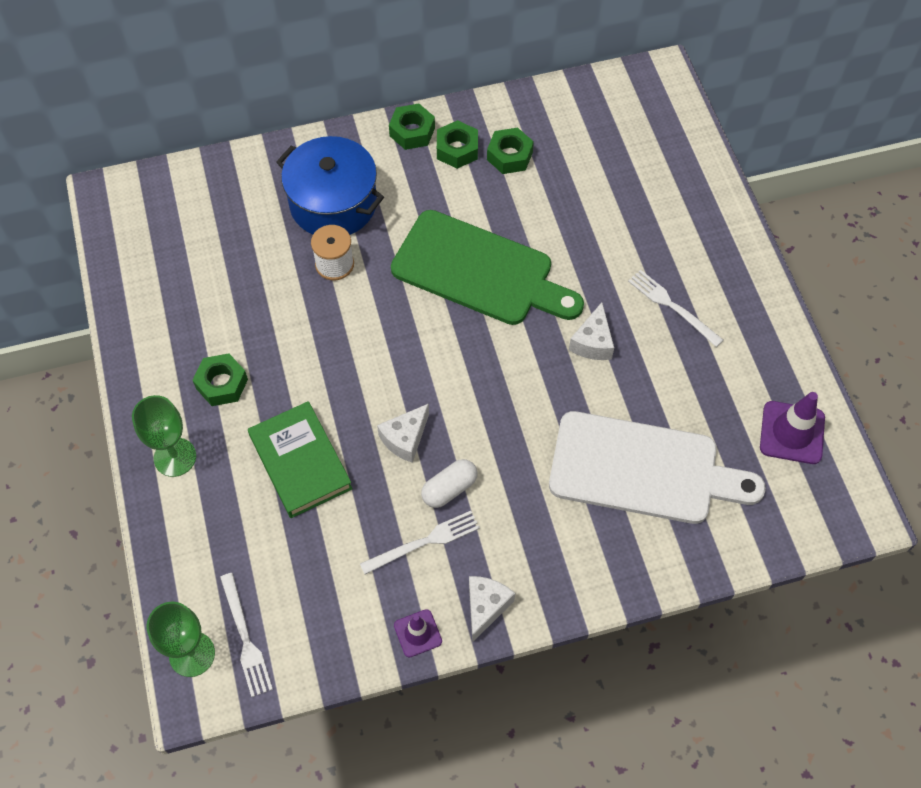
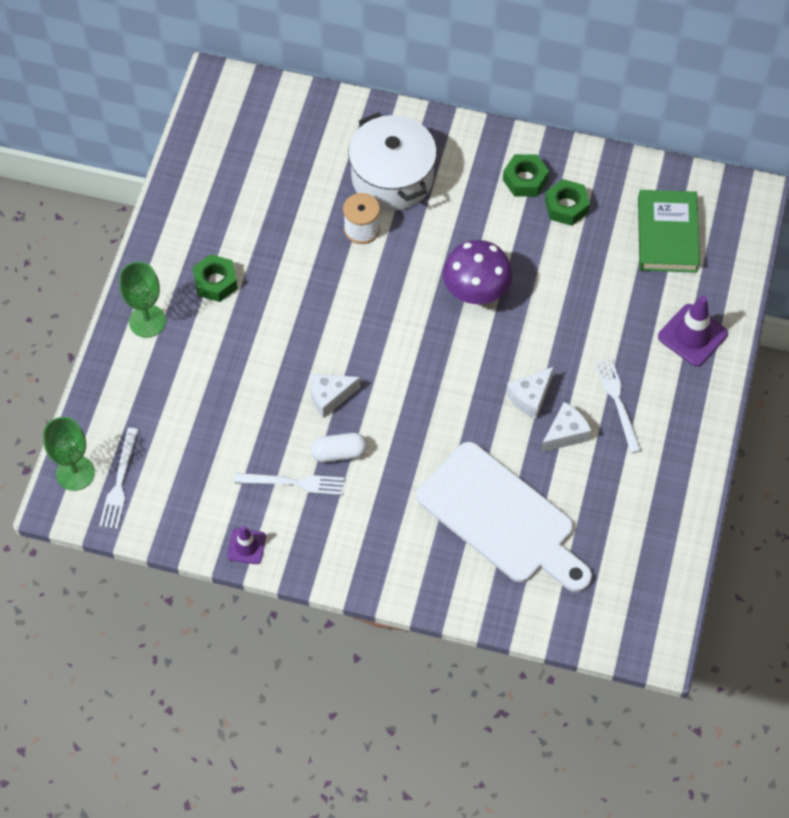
camera: 30 degrees right, 0 degrees up
green book [248,401,352,518] -> green book moved to [638,190,700,273]
blue pot [276,136,384,235] -> white pot [348,112,437,210]
green nut [389,103,435,150] -> none
green cutting board [391,210,584,325] -> purple mushroom [443,240,513,304]
white cheese [469,576,515,643] -> white cheese moved to [541,402,592,452]
purple traffic cone [760,392,825,464] -> purple traffic cone moved to [658,295,728,366]

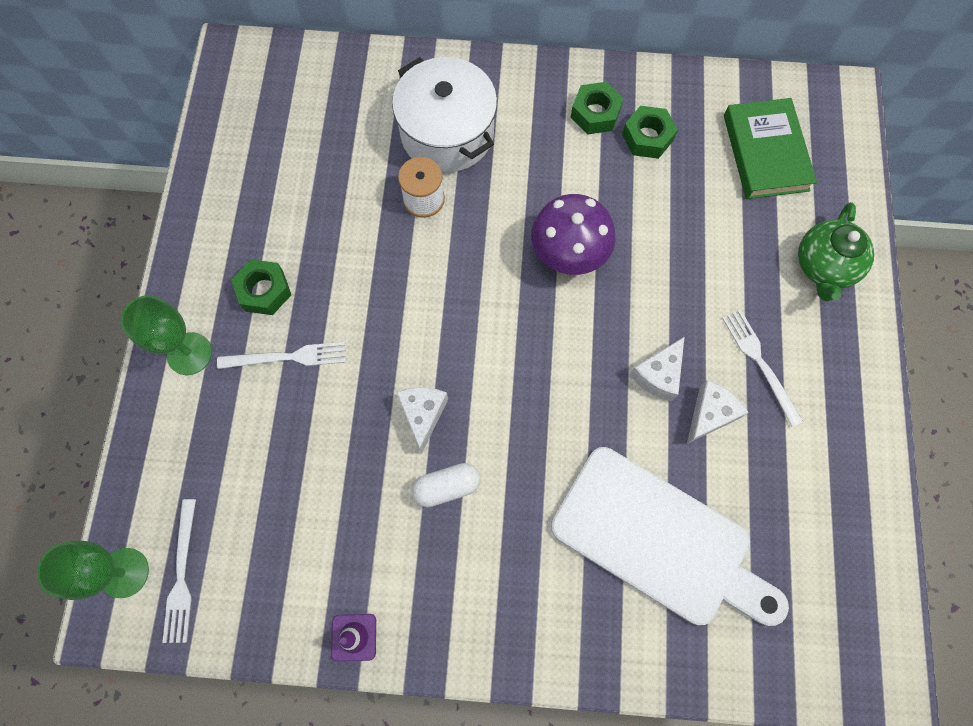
camera: 10 degrees left, 10 degrees up
white fork [234,473,345,495] -> white fork moved to [217,342,346,369]
white cheese [310,374,360,418] -> white cheese turned 120 degrees clockwise [396,387,448,453]
purple traffic cone [658,295,728,366] -> green teapot [798,202,874,301]

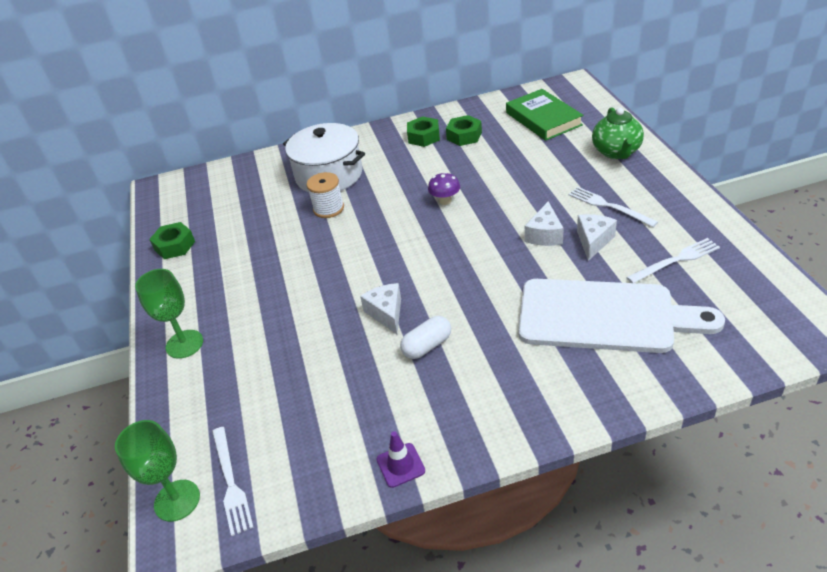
camera: 15 degrees left, 30 degrees down
white fork [217,342,346,369] -> white fork moved to [626,238,720,283]
green nut [231,259,291,315] -> green nut moved to [149,222,195,259]
purple mushroom [531,194,615,275] -> purple mushroom [428,172,460,205], size x0.54

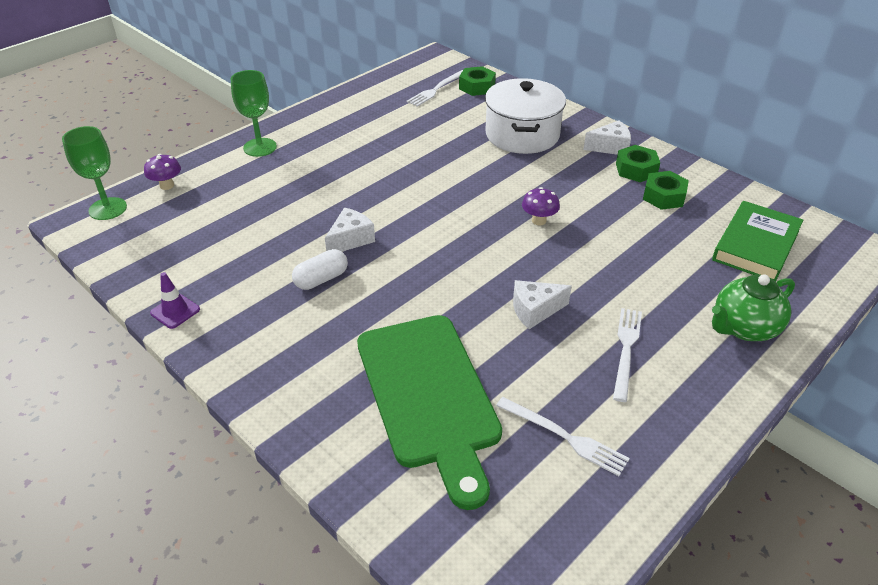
camera: 55 degrees right, 0 degrees up
green nut [149,222,195,259] -> green nut moved to [459,66,496,96]
white fork [212,427,253,536] -> white fork moved to [407,70,463,107]
white spool [307,172,344,218] -> none
white capsule [400,316,451,359] -> white capsule turned 60 degrees counterclockwise [292,249,348,290]
white cutting board [518,279,725,353] -> green cutting board [357,315,502,510]
white cheese [577,214,617,261] -> white cheese moved to [583,120,631,155]
none -> purple mushroom [144,154,181,190]

